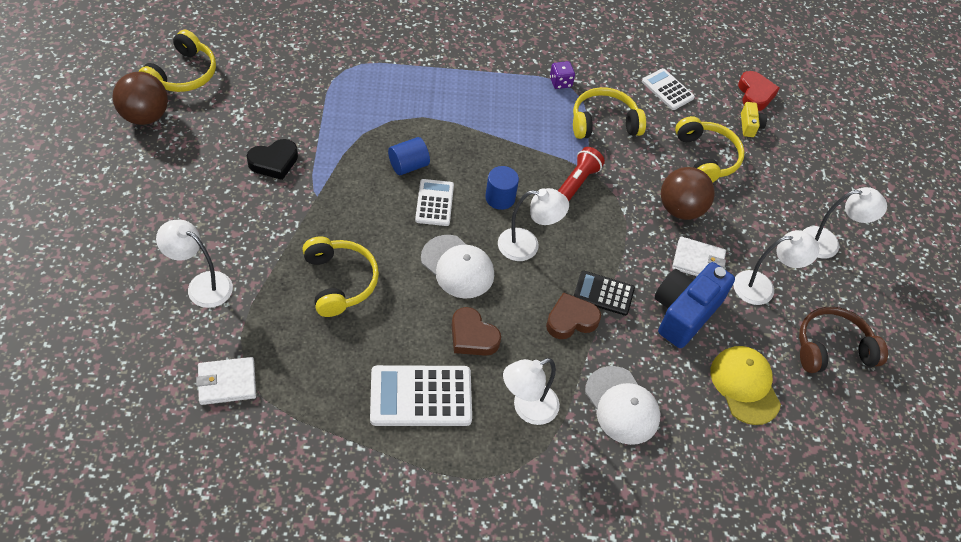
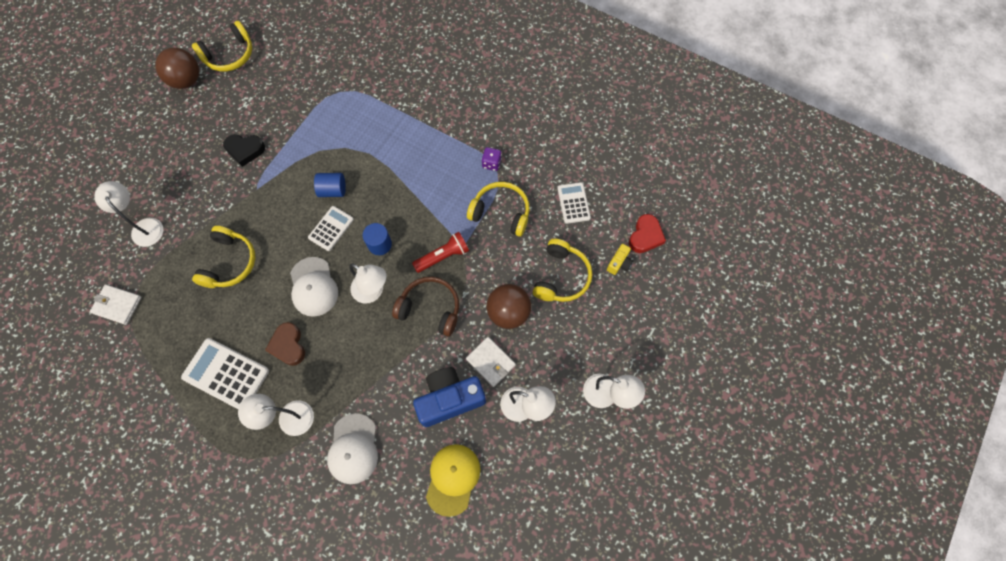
camera: 35 degrees right, 15 degrees up
brown heart [546,292,601,339] -> none
black calculator [574,270,635,316] -> none
brown headphones [799,307,888,373] -> brown headphones moved to [392,277,459,337]

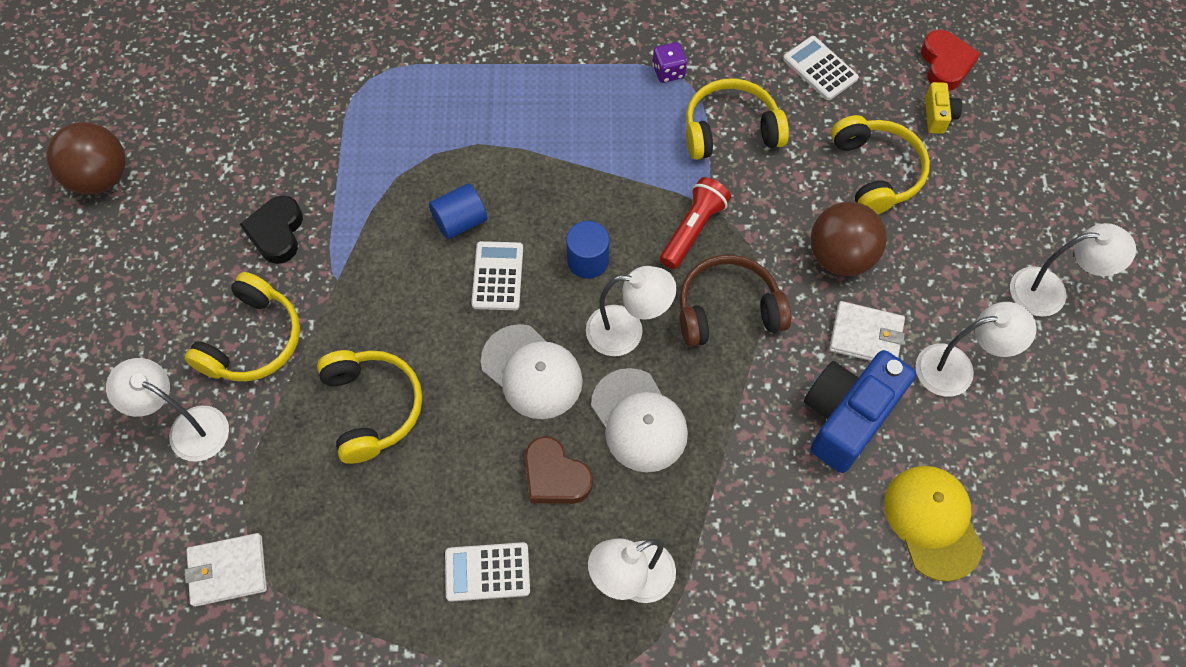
camera: 30 degrees left, 5 degrees down
white calculator [181,338,269,409] -> white calculator [445,542,530,602], size x0.61
yellow headphones [192,21,252,72] -> yellow headphones moved to [185,272,300,381]
black heart [223,134,265,167] -> black heart turned 120 degrees clockwise [240,195,303,264]
white cap [327,413,378,484] -> white cap moved to [591,368,688,472]

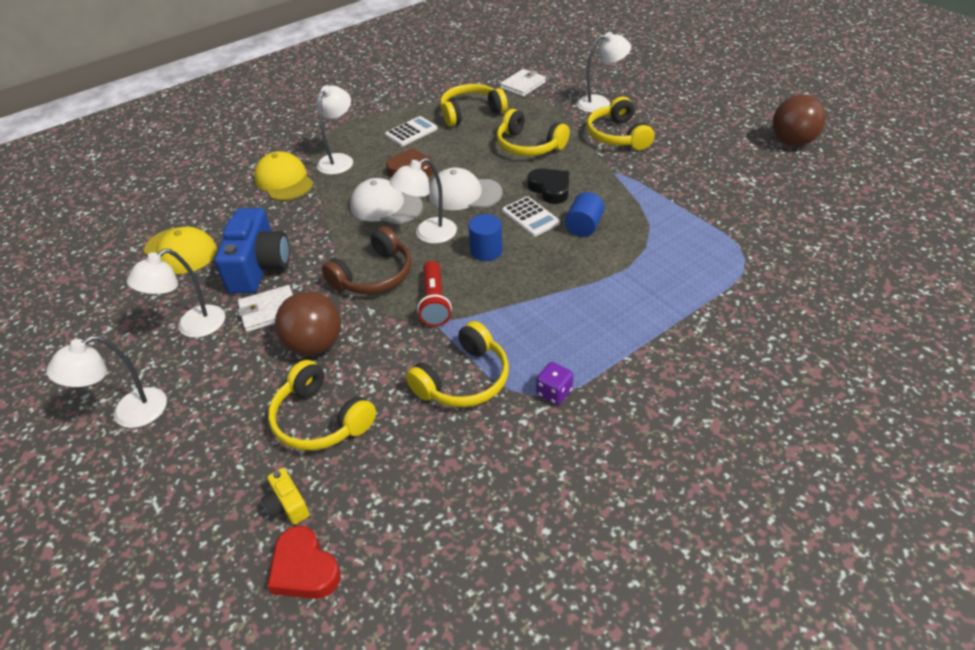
camera: 145 degrees right, 20 degrees down
black heart [240,195,303,264] -> black heart moved to [528,169,569,204]
white calculator [783,36,859,100] -> none
none -> yellow cap [254,151,313,201]
none -> yellow headphones [440,84,508,126]

